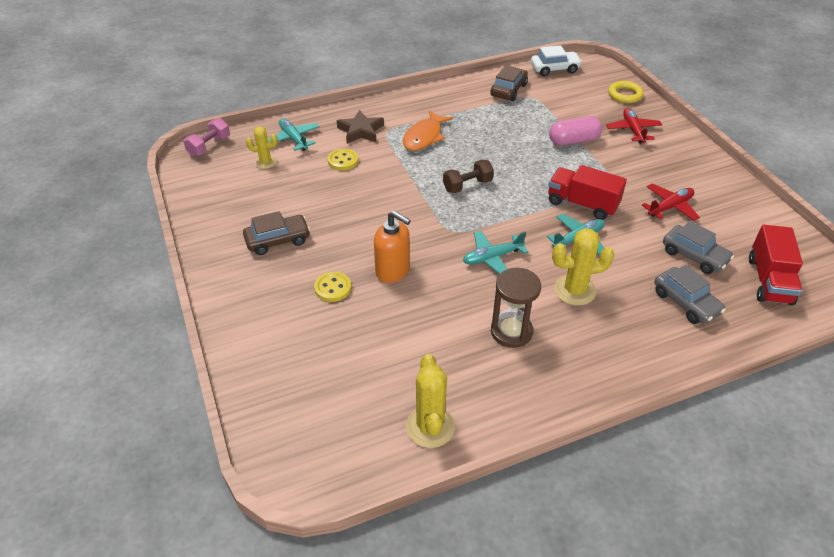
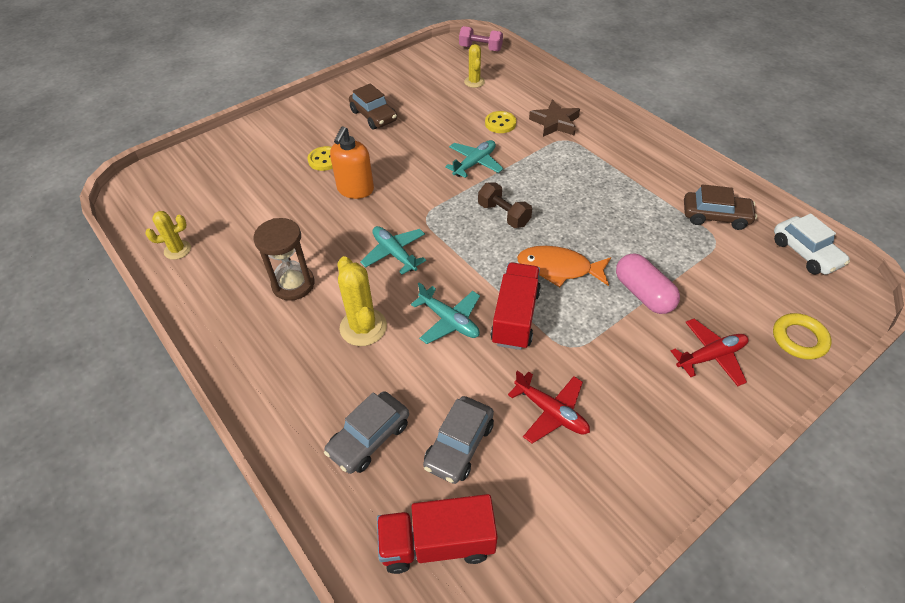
camera: 75 degrees right, 5 degrees up
turquoise plane [268,119,320,151] -> turquoise plane moved to [445,140,503,178]
orange fish [403,110,453,151] -> orange fish moved to [517,246,611,287]
yellow cactus [406,354,455,448] -> yellow cactus [145,211,191,260], size x0.62

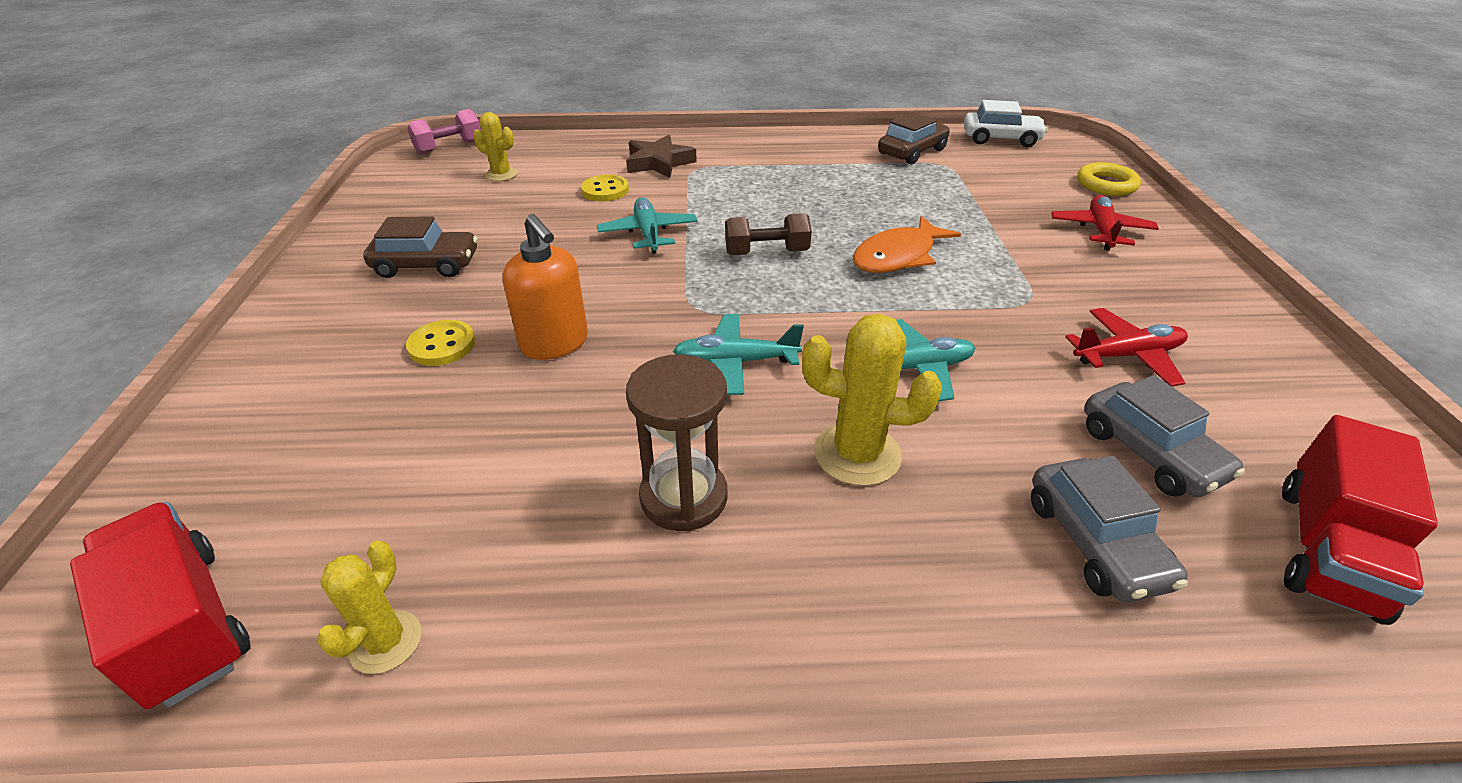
camera: 55 degrees left, 10 degrees down
red truck [490,262,541,350] -> red truck moved to [70,502,251,709]
pink capsule [616,253,680,314] -> none

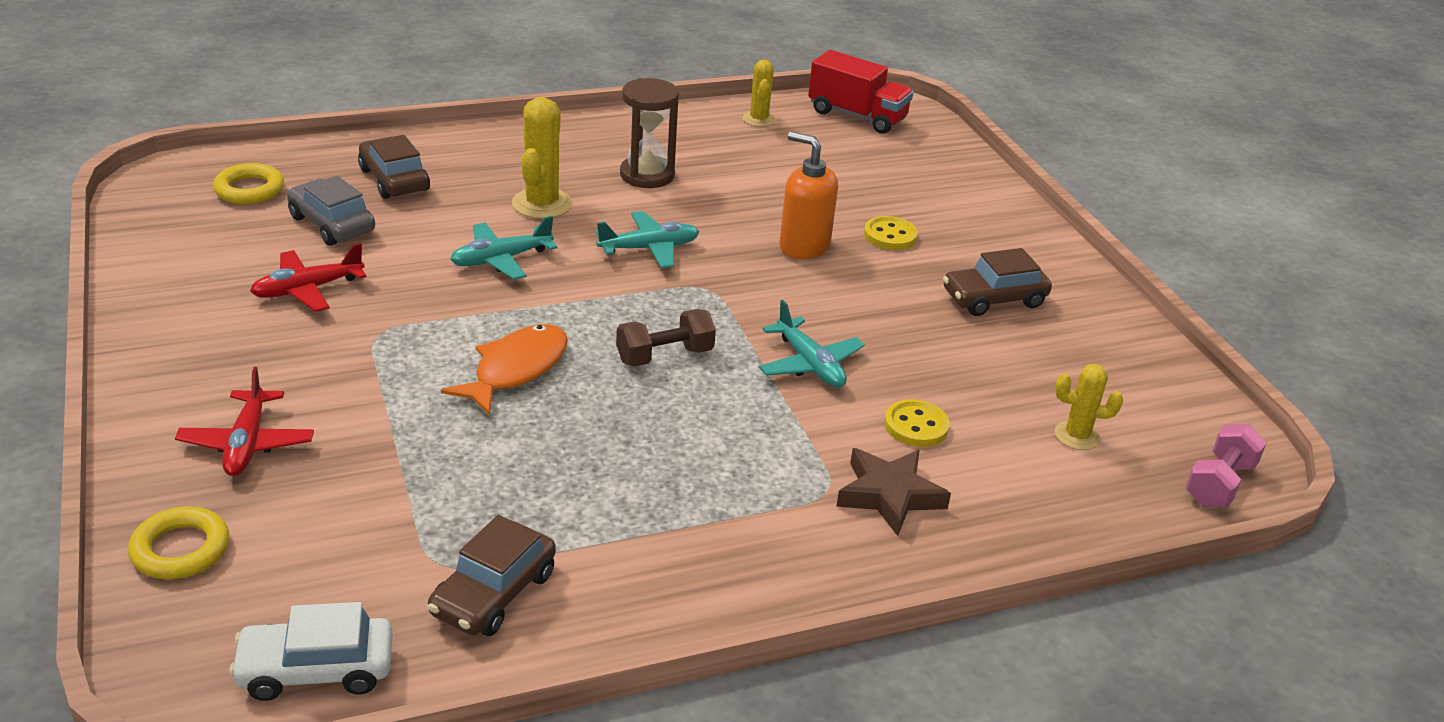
camera: 160 degrees right, 5 degrees down
yellow cactus [802,314,941,486] -> yellow cactus turned 75 degrees counterclockwise [512,97,573,219]
grey car [1031,456,1188,602] -> brown car [358,135,430,199]
red truck [1282,415,1438,625] -> yellow ring [213,163,284,204]

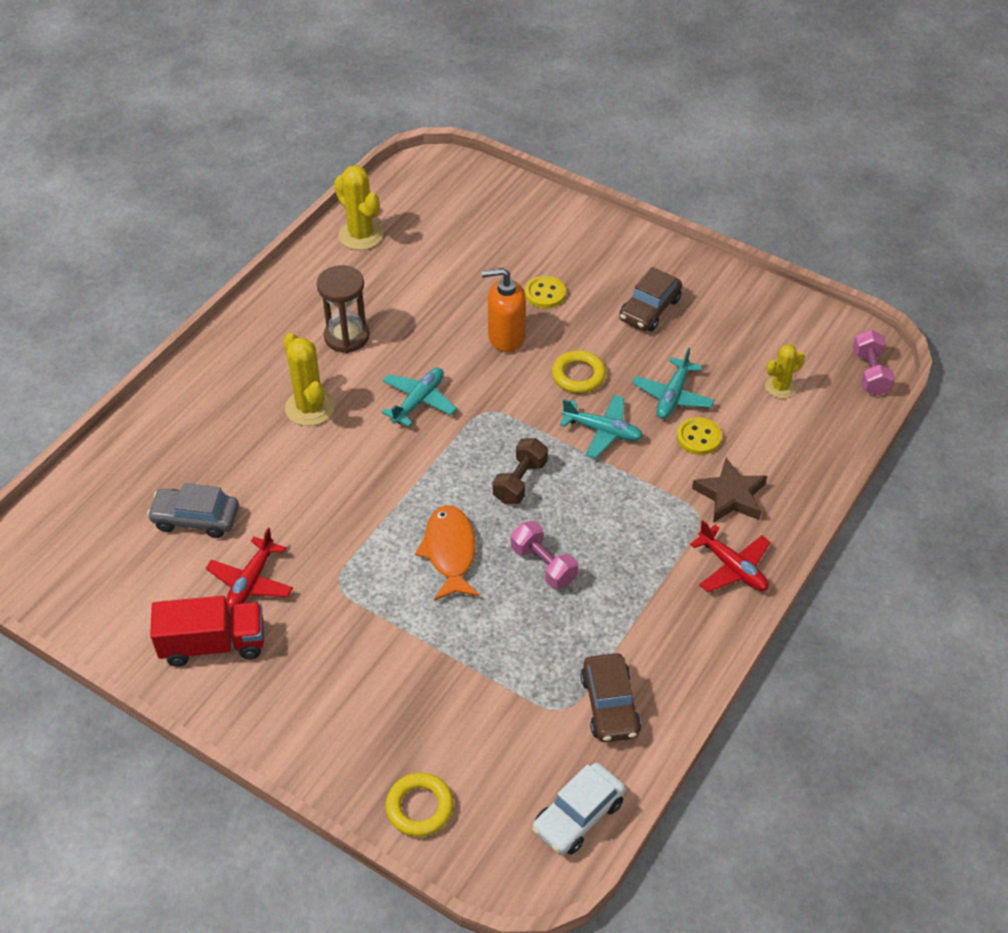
camera: 35 degrees left, 15 degrees up
red plane [175,367,314,476] -> red plane moved to [690,520,770,592]
yellow ring [213,163,284,204] -> yellow ring moved to [552,350,606,393]
brown car [358,135,430,199] -> none
turquoise plane [450,216,557,280] -> turquoise plane moved to [632,347,715,419]
yellow cactus [743,60,776,127] -> yellow cactus [334,165,383,250], size x1.60
red truck [808,50,913,134] -> red truck moved to [150,596,264,666]
none -> pink dumbbell [511,521,578,589]

